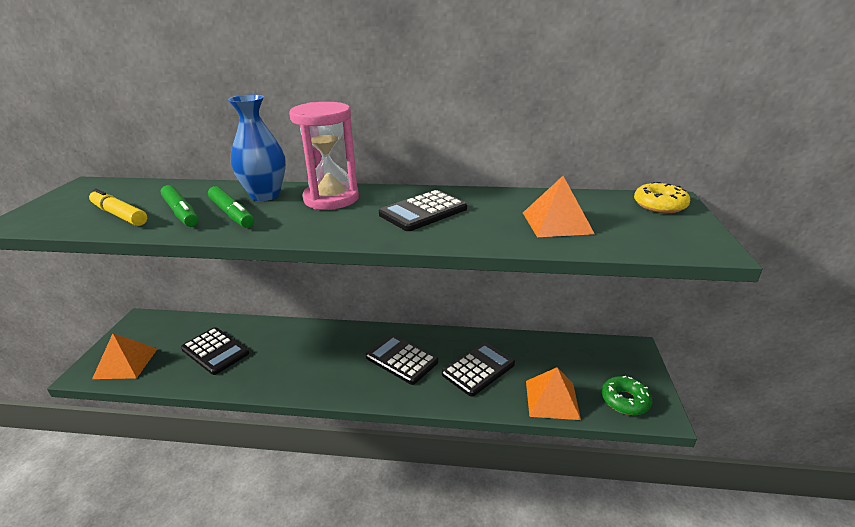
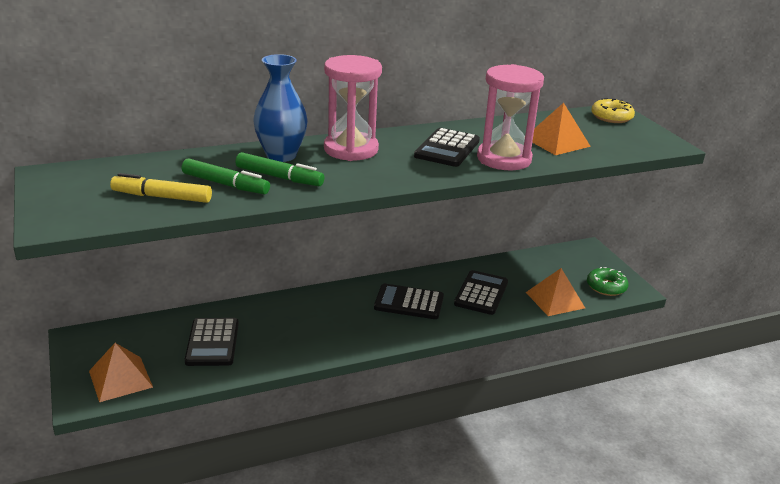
camera: 30 degrees left, 0 degrees up
black calculator [181,327,249,375] -> black calculator turned 75 degrees clockwise [184,318,239,366]
none -> pink hourglass [477,64,544,170]

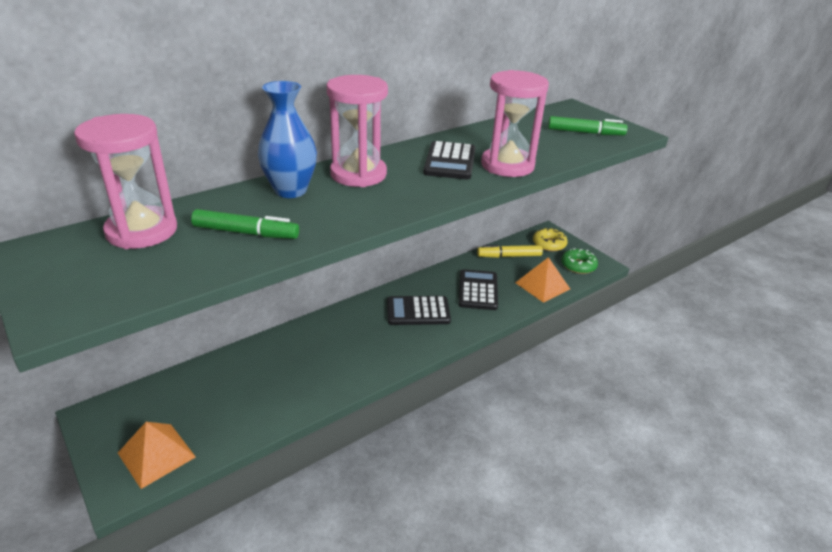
camera: 15 degrees left, 5 degrees up
yellow marker [110,173,212,203] -> yellow marker moved to [477,245,543,258]
black calculator [184,318,239,366] -> none
green marker [235,152,325,186] -> green marker moved to [548,116,628,135]
orange pyramid [532,103,591,155] -> none
yellow donut [591,98,635,123] -> yellow donut moved to [533,228,568,252]
none -> pink hourglass [74,114,177,249]

